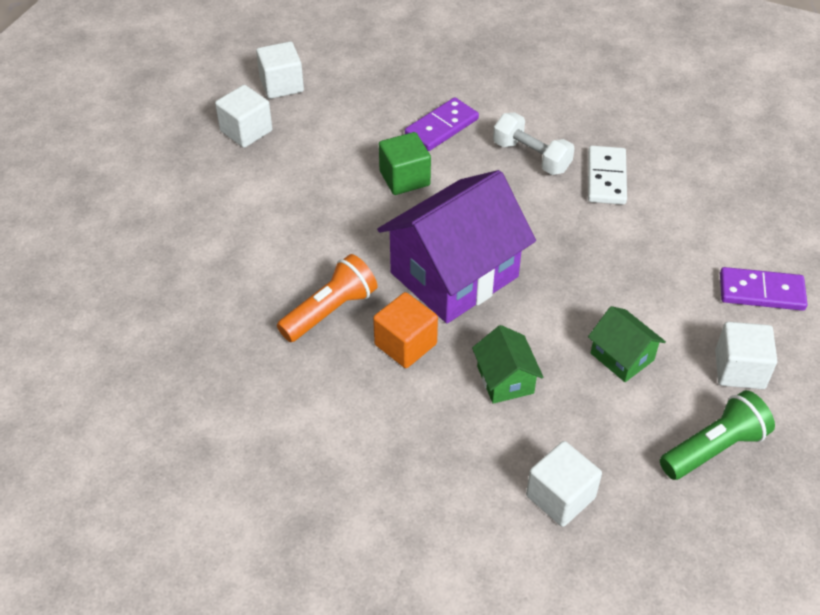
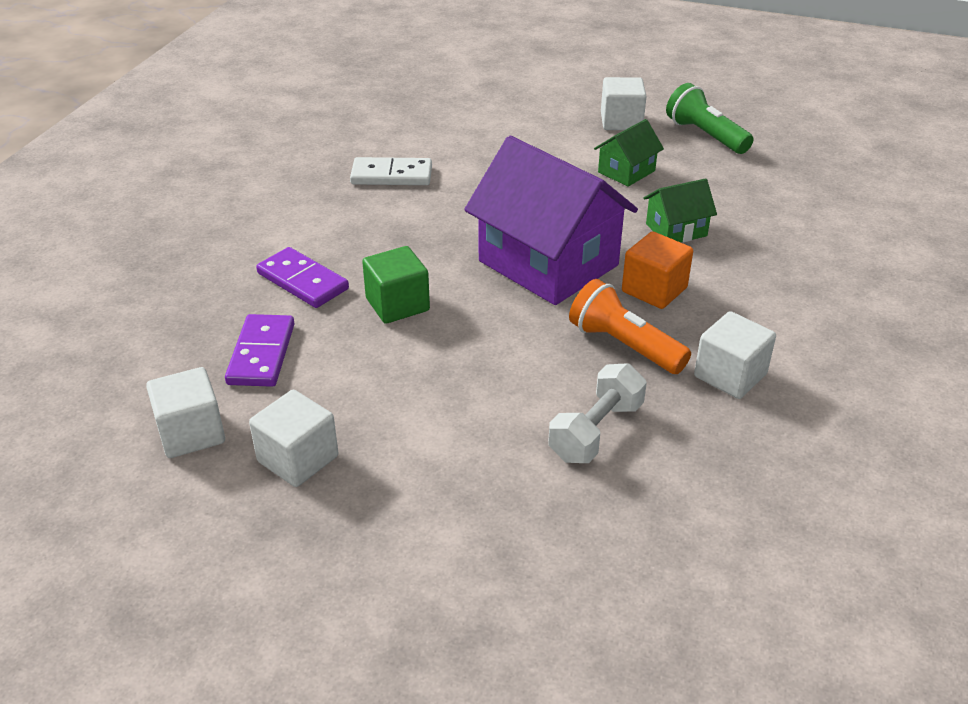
camera: 95 degrees left, 10 degrees down
white dumbbell [493,112,575,175] -> white dumbbell moved to [548,363,647,463]
white cube [526,441,602,527] -> white cube moved to [694,311,776,399]
purple domino [720,267,807,311] -> purple domino moved to [225,314,295,387]

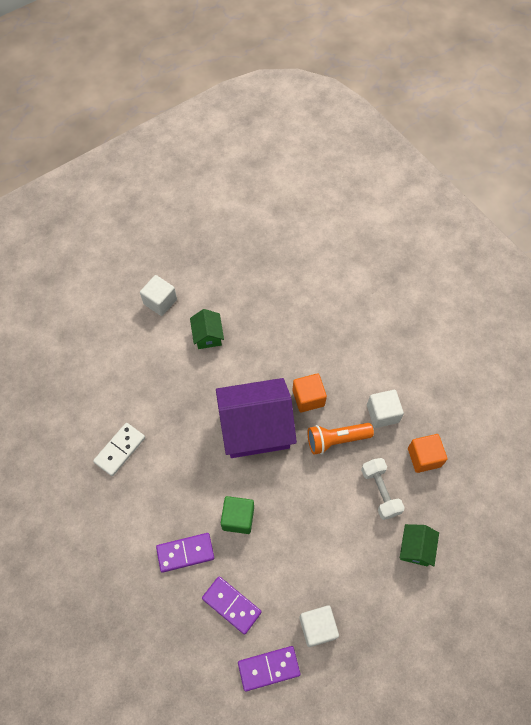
camera: 55 degrees left, 25 degrees up
white cube [146,367,225,458] -> purple domino [238,646,300,691]
green house [644,178,717,242] -> green house moved to [400,524,439,567]
green flashlight [666,83,753,154] -> none
none -> orange cube [408,434,447,473]

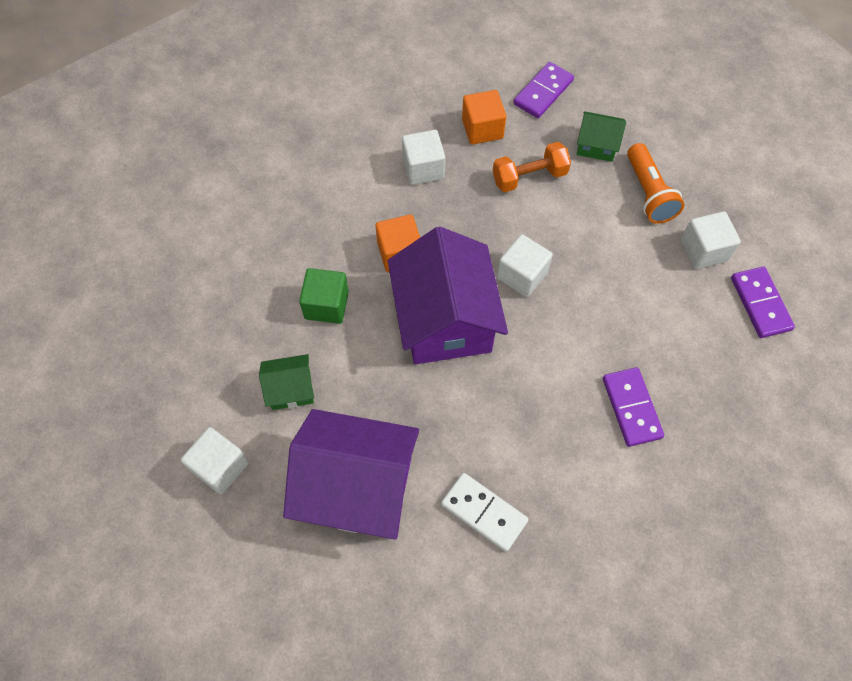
camera: 90 degrees left, 0 degrees up
purple domino [202,576,262,635] -> purple domino moved to [513,62,574,118]
green cube [221,496,254,534] -> green cube moved to [299,268,349,324]
orange flashlight [308,423,374,455] -> orange flashlight moved to [627,143,684,224]
white dumbbell [361,458,405,520] -> orange dumbbell [493,142,571,192]
none -> purple house [283,409,419,540]
none -> white cube [497,234,553,297]

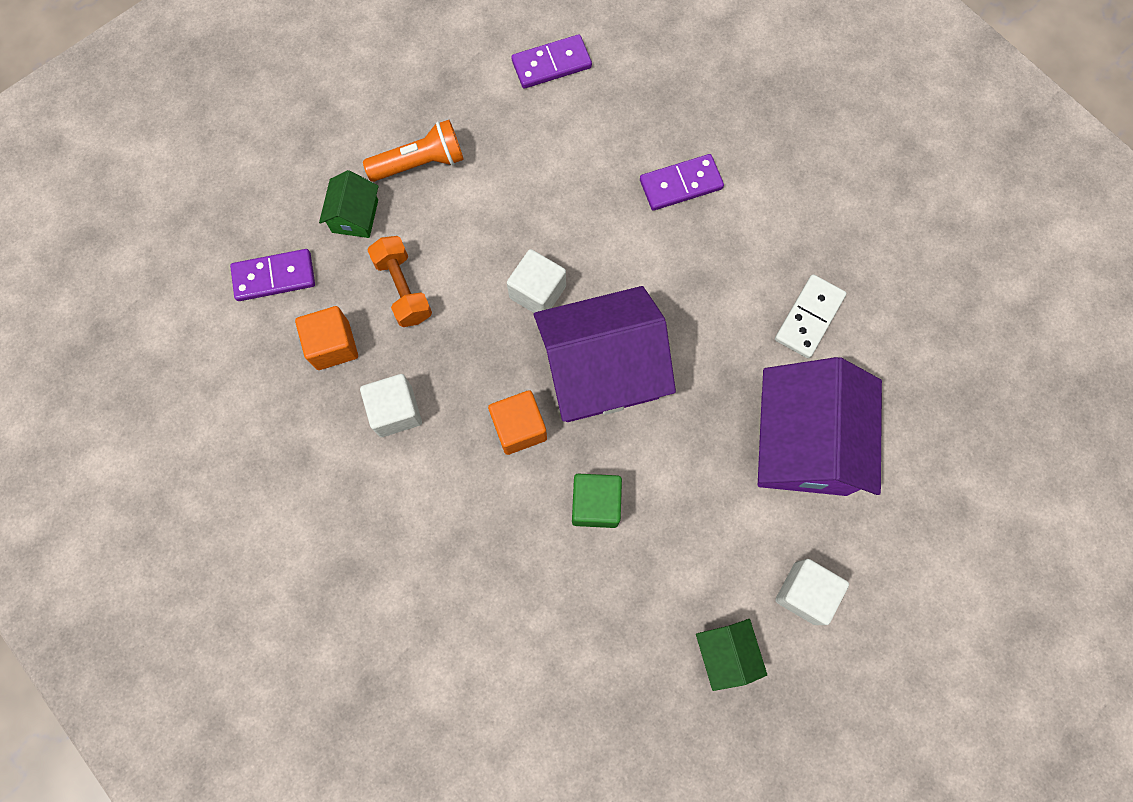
camera: 95 degrees left, 10 degrees up
green house [259,354,314,410] -> green house moved to [696,619,767,691]
purple domino [513,62,574,118] -> purple domino turned 45 degrees counterclockwise [230,249,315,301]
white cube [681,211,741,269] -> none

